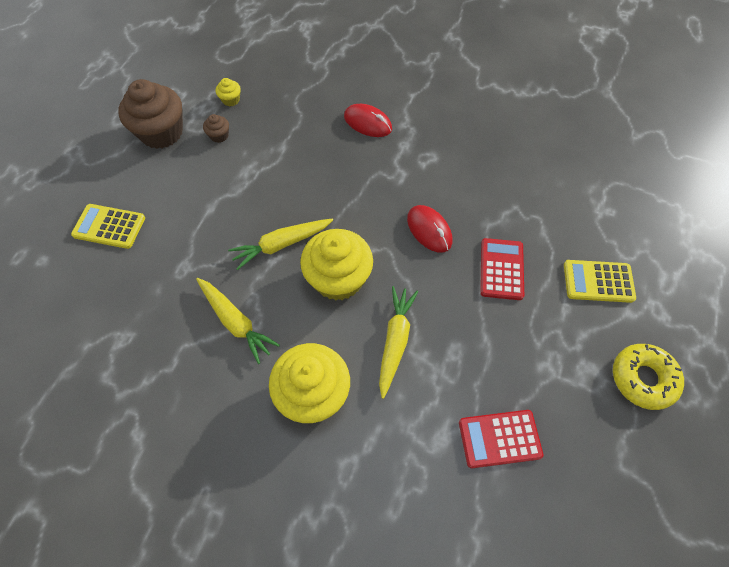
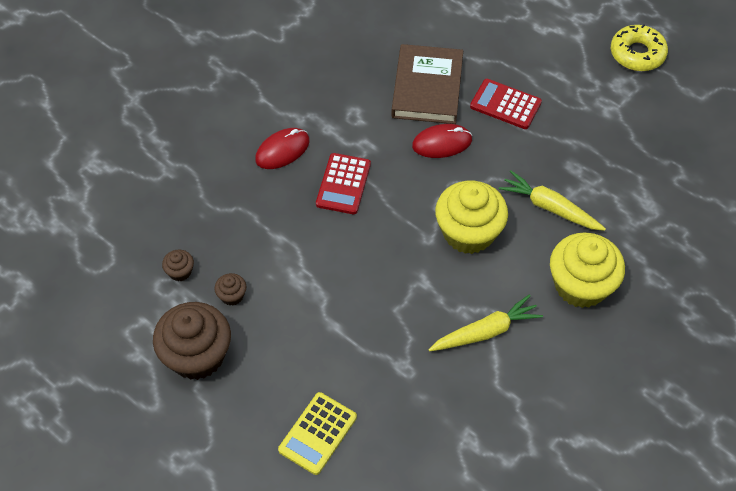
camera: 70 degrees left, 5 degrees down
yellow cupcake [216,78,241,106] -> brown cupcake [162,249,194,281]
yellow carrot [228,219,333,270] -> none
red calculator [459,410,544,468] -> red calculator moved to [316,153,371,214]
yellow calculator [564,260,636,303] -> none
none -> brown book [391,44,463,124]

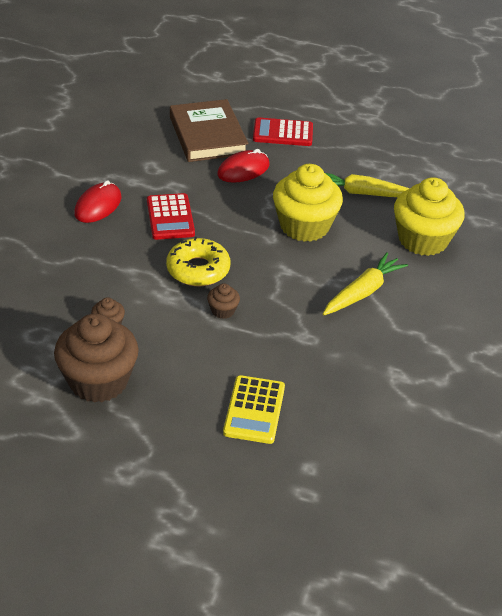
camera: 25 degrees left, 15 degrees down
brown cupcake [162,249,194,281] -> brown cupcake moved to [207,283,240,319]
yellow donut [611,24,668,71] -> yellow donut moved to [166,237,230,286]

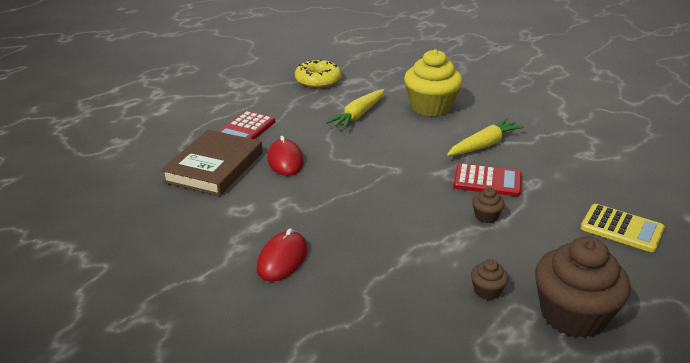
camera: 65 degrees left, 10 degrees down
red mouse [74,180,122,223] -> red mouse turned 60 degrees clockwise [257,228,307,282]
red calculator [147,193,195,240] -> red calculator moved to [453,163,522,196]
yellow donut [166,237,230,286] -> yellow donut moved to [295,59,341,88]
brown book [170,99,248,162] -> brown book turned 75 degrees counterclockwise [161,130,263,196]
yellow cupcake [273,164,343,242] -> none
yellow carrot [323,252,408,315] -> yellow carrot turned 75 degrees clockwise [447,118,524,156]

